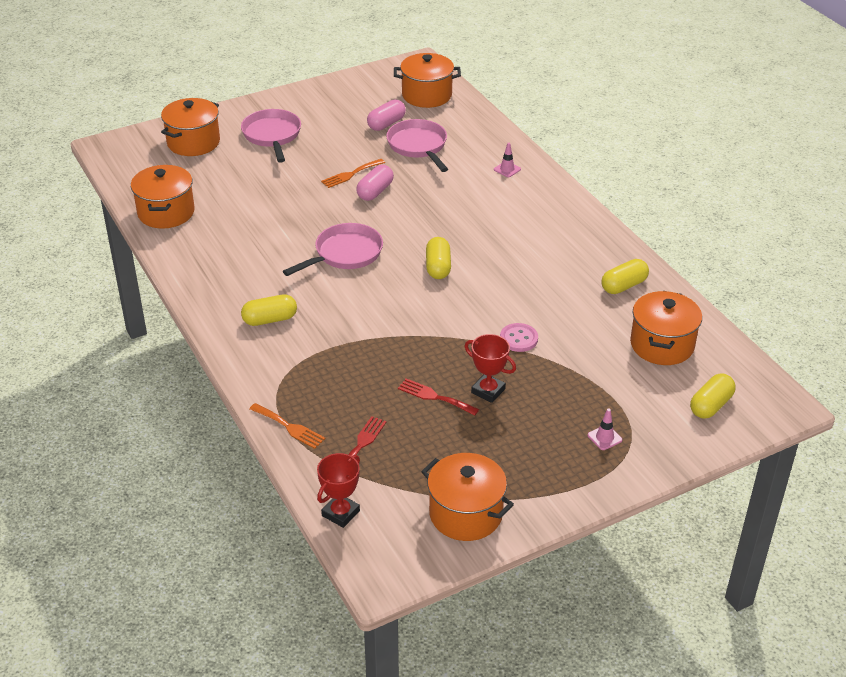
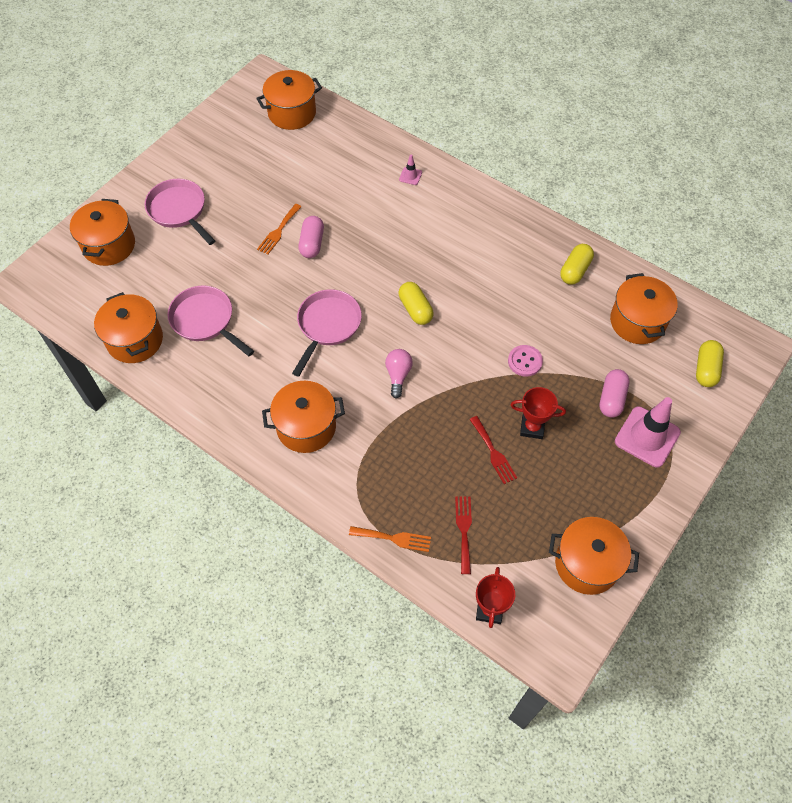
camera: 25 degrees left, 20 degrees up
yellow capsule [241,294,297,326] -> orange pot [262,381,345,453]
pink capsule [367,99,406,131] -> pink capsule moved to [599,369,630,418]
pink pan [386,119,448,172] -> pink pan moved to [167,285,254,356]
red fork [398,378,479,416] -> red fork turned 120 degrees counterclockwise [470,416,517,484]
pink traffic cone [588,409,622,450] -> pink traffic cone [615,397,681,468], size x2.23
none -> pink light bulb [385,349,413,398]

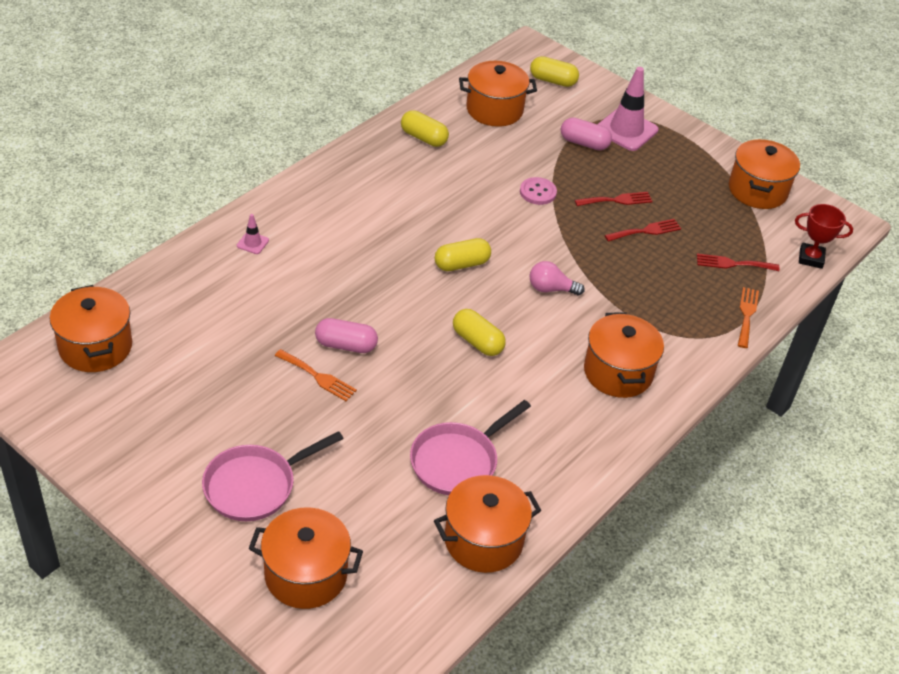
camera: 90 degrees left, 15 degrees down
pink pan [292,289,362,377] -> yellow capsule [453,309,506,356]
red trophy [511,387,566,439] -> red fork [575,192,653,206]

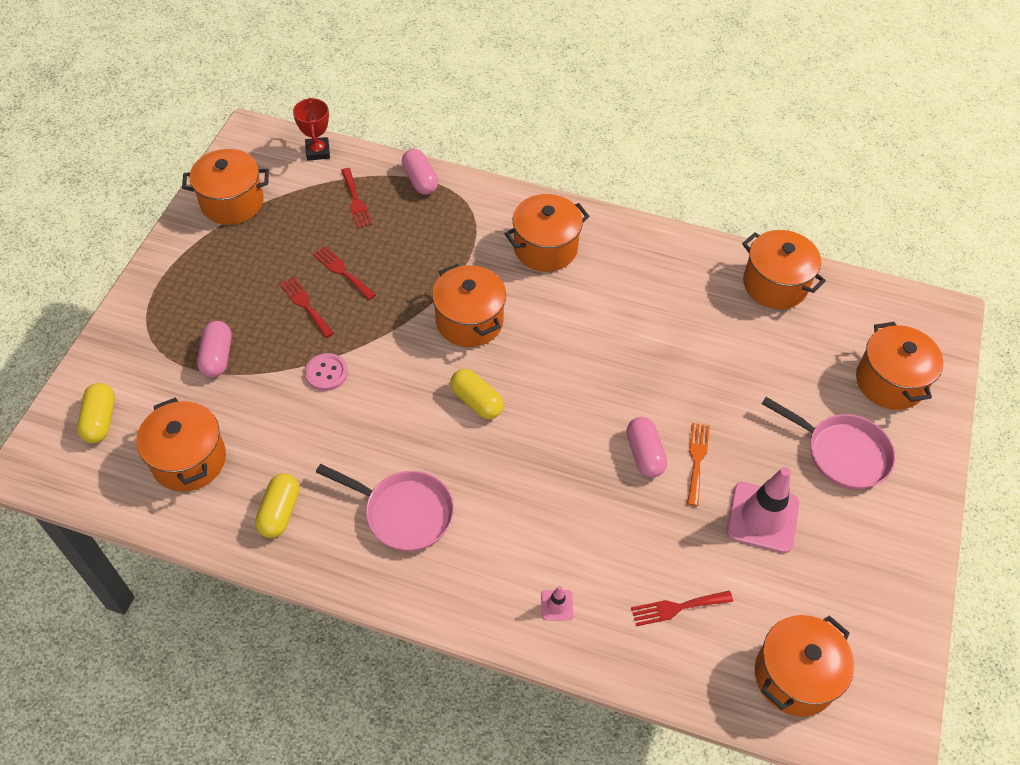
camera: 110 degrees left, 10 degrees up
pink pan [410,400,531,495] -> pink pan moved to [316,464,454,551]
yellow capsule [453,309,506,356] -> none
pink light bulb [530,261,585,296] -> orange pot [432,264,506,347]
pink traffic cone [598,67,659,151] -> pink traffic cone moved to [726,467,799,553]
orange fork [738,287,759,348] -> pink capsule [402,149,438,195]
none -> red fork [631,591,733,626]

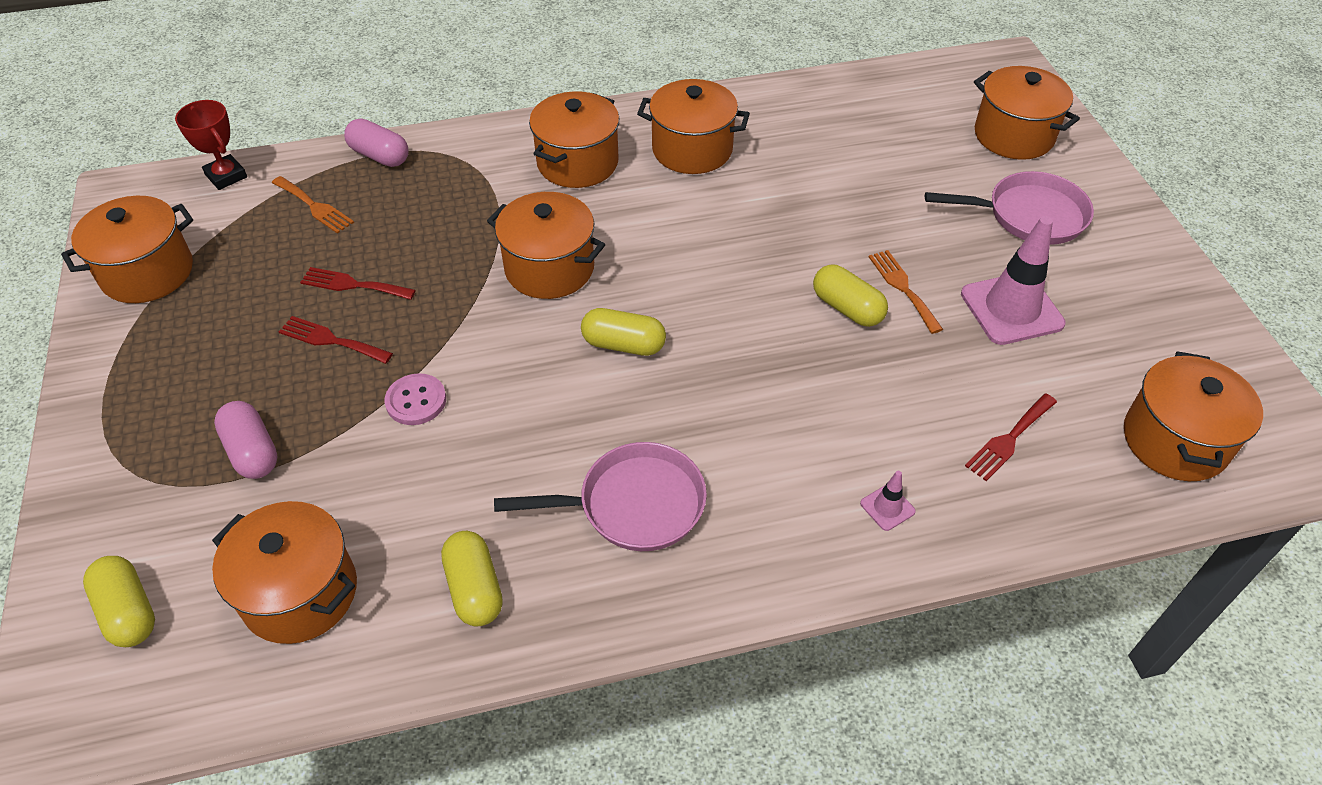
camera: 30 degrees left, 5 degrees down
red fork [341,168,372,228] -> orange fork [272,176,354,234]
pink capsule [626,417,667,478] -> yellow capsule [813,264,888,327]
orange pot [742,230,826,309] -> orange pot moved to [637,79,750,174]

